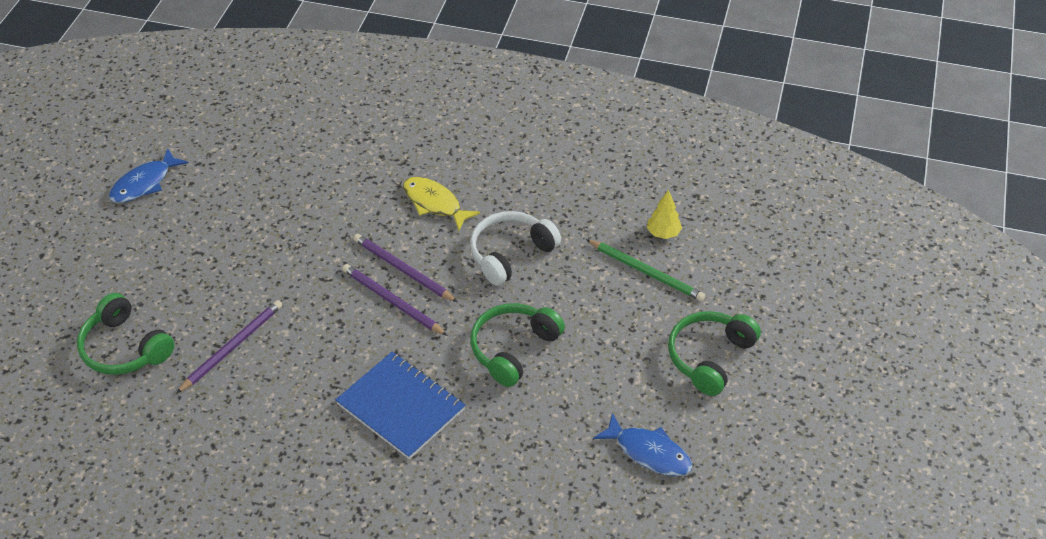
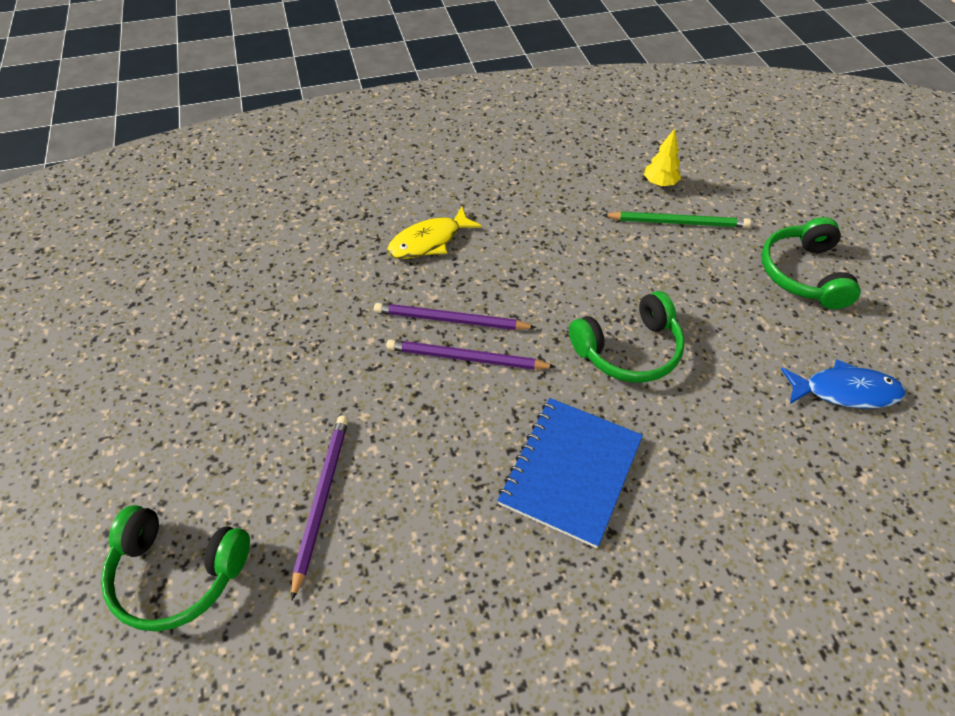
camera: 30 degrees left, 5 degrees up
blue fish [109,149,188,203] -> none
blue notebook [335,352,465,459] -> blue notebook turned 75 degrees counterclockwise [497,398,643,548]
yellow fish [403,177,480,231] -> yellow fish turned 45 degrees counterclockwise [387,207,482,259]
white headphones [470,211,561,286] -> none
green headphones [470,303,565,387] -> green headphones turned 120 degrees counterclockwise [569,291,685,383]

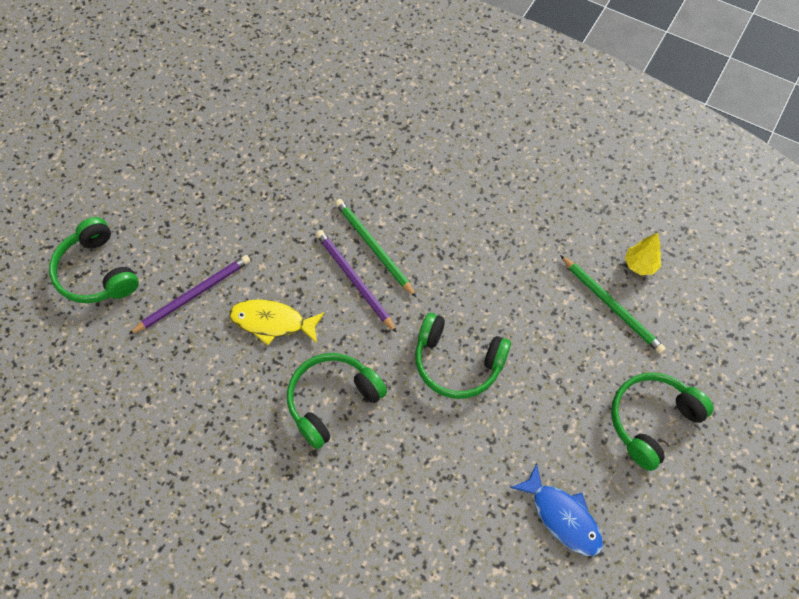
camera: 45 degrees right, 10 degrees up
purple pencil [374,303,536,330] -> green pencil [335,199,416,297]
yellow fish [387,207,482,259] -> yellow fish moved to [229,299,325,345]
blue notebook [497,398,643,548] -> green headphones [287,353,387,449]

